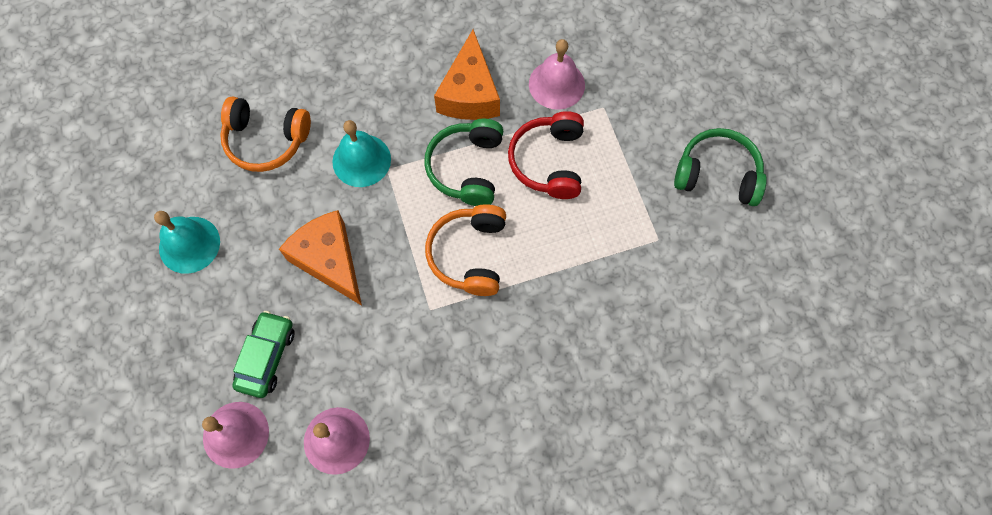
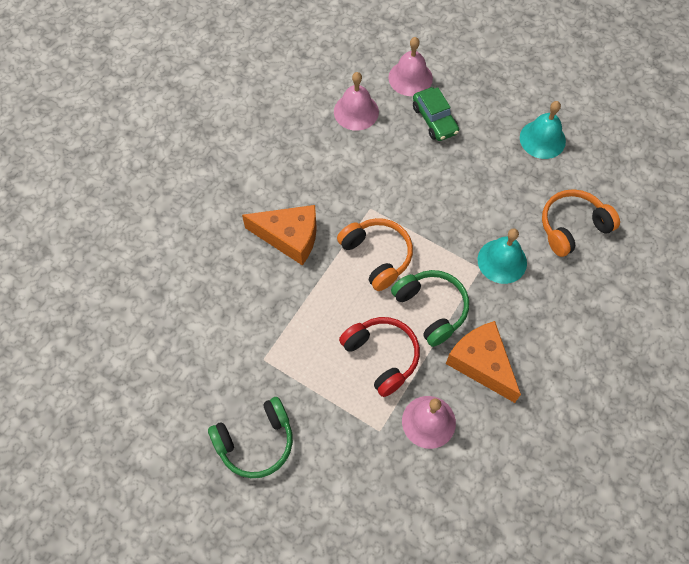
camera: 140 degrees right, 5 degrees down
orange cheese [279,210,362,306] -> orange cheese moved to [242,205,317,266]

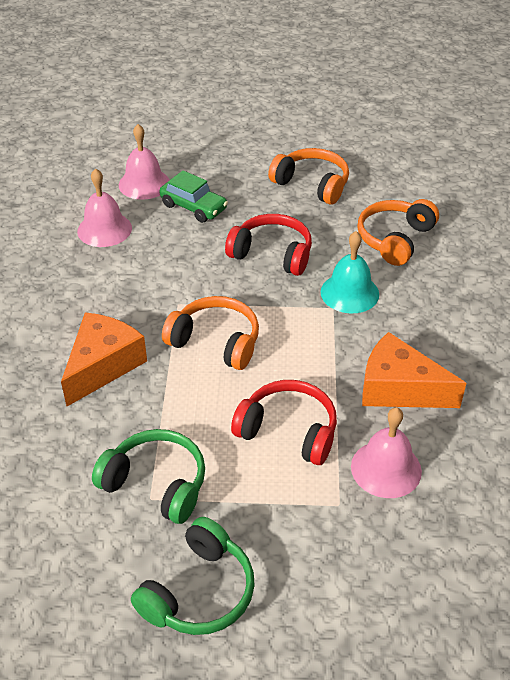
camera: 30 degrees left, 20 degrees down
orange cheese [242,205,317,266] -> orange cheese turned 45 degrees counterclockwise [61,312,147,406]
green headphones [391,270,469,347] -> green headphones moved to [92,429,205,524]
turquoise bell [520,101,566,159] -> orange headphones [268,148,349,205]
none -> red headphones [225,214,312,276]

